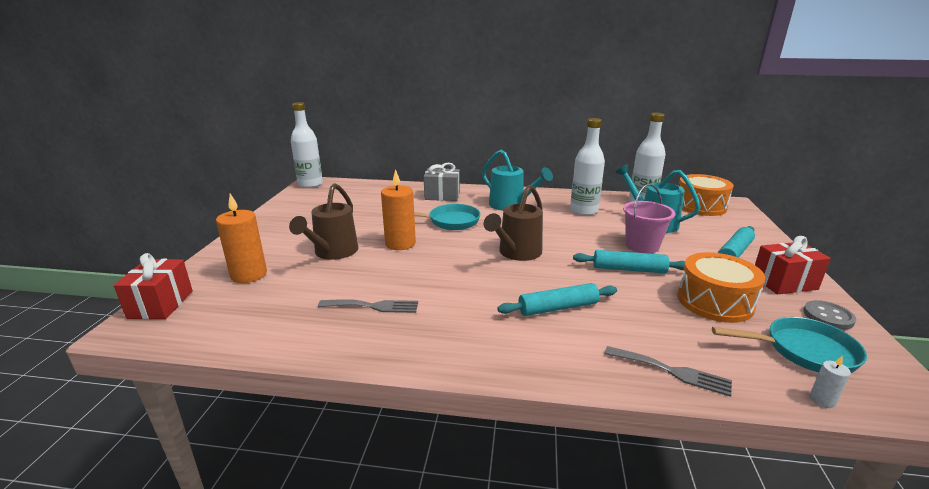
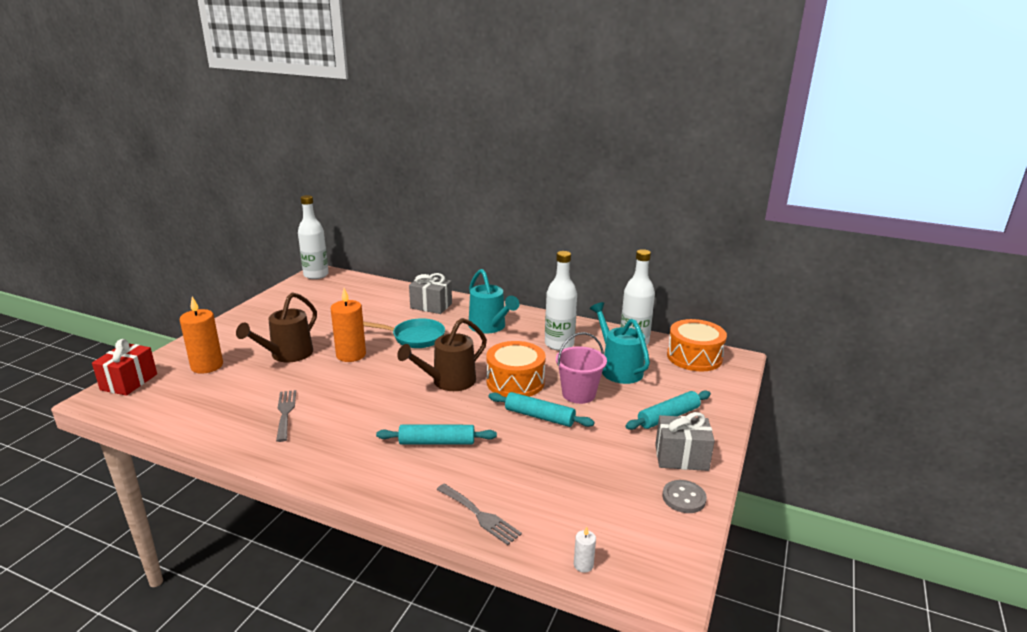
camera: 15 degrees right, 0 degrees up
grey fork [318,299,418,313] -> grey fork turned 120 degrees counterclockwise [276,390,296,442]
orange drum [677,252,765,323] -> orange drum moved to [486,341,546,397]
turquoise pan [712,317,867,373] -> none
red gift [755,236,831,294] -> grey gift [655,412,715,471]

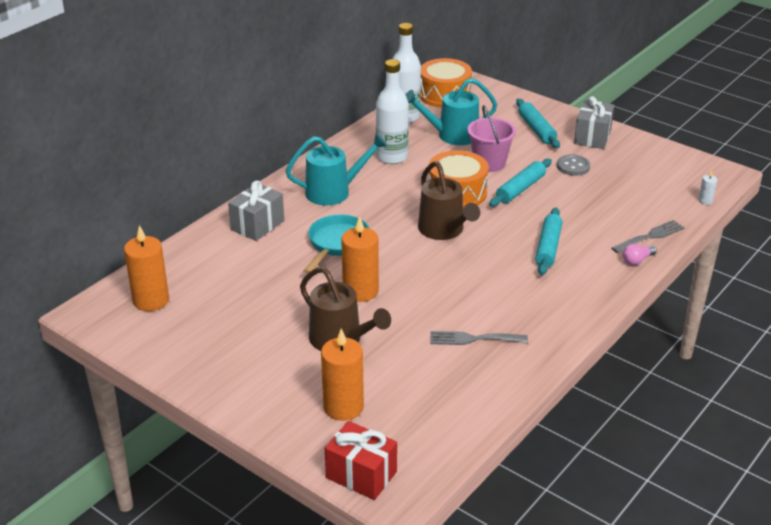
camera: 75 degrees left, 10 degrees up
white bottle [298,195,329,279] -> none
grey button [662,480,707,513] -> grey button moved to [557,155,590,176]
none -> orange candle [124,225,169,311]
none -> pink light bulb [623,244,657,265]

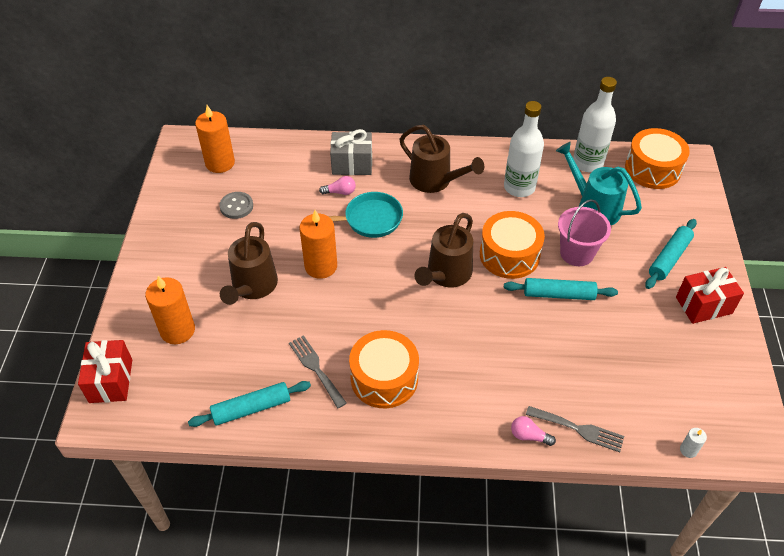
camera: 55 degrees right, 15 degrees up
turquoise watering can [286,133,387,205] -> brown watering can [399,125,484,193]
turquoise rolling pin [535,208,562,275] -> turquoise rolling pin moved to [188,381,311,427]
grey button [557,155,590,176] -> grey button moved to [219,192,253,219]
grey gift [574,96,614,149] -> red gift [676,267,744,324]
none -> pink light bulb [319,176,356,195]
none -> orange drum [349,330,419,408]

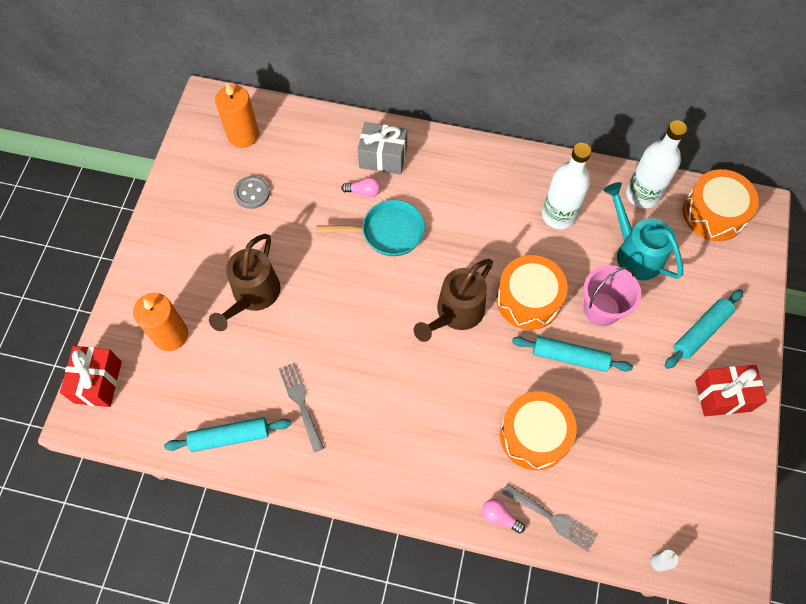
camera: 10 degrees right, 15 degrees up
orange candle [299,210,337,279] -> none
orange drum [349,330,419,408] -> orange drum moved to [500,391,577,470]
brown watering can [399,125,484,193] -> none

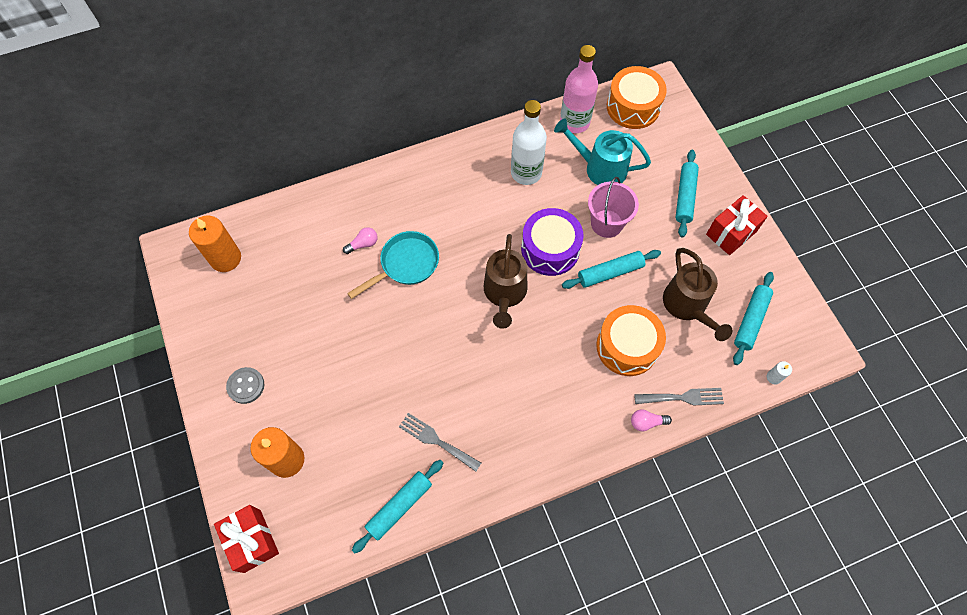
camera: 35 degrees left, 0 degrees up
brown watering can [209,234,280,331] -> brown watering can moved to [663,248,732,341]
grey button [234,176,270,209] -> grey button moved to [226,367,264,404]
grey gift [358,122,407,175] -> none
orange drum [496,255,568,330] -> purple drum [521,208,584,276]
white bottle [626,120,687,209] -> pink bottle [560,45,598,133]
none -> turquoise rolling pin [733,272,774,365]

